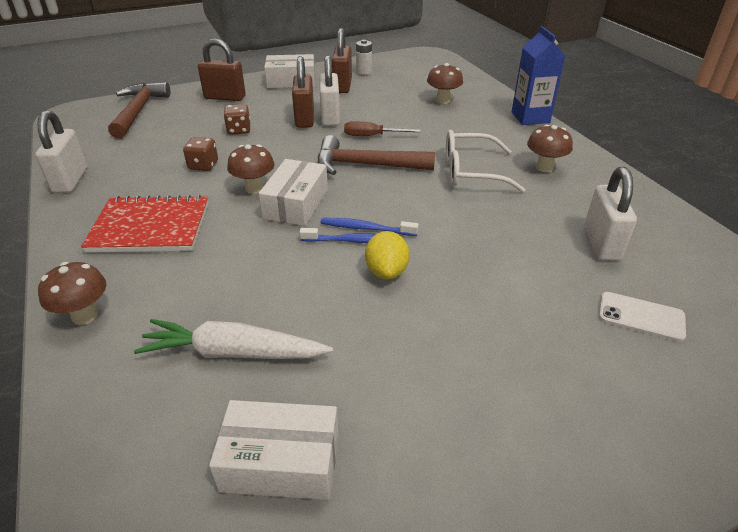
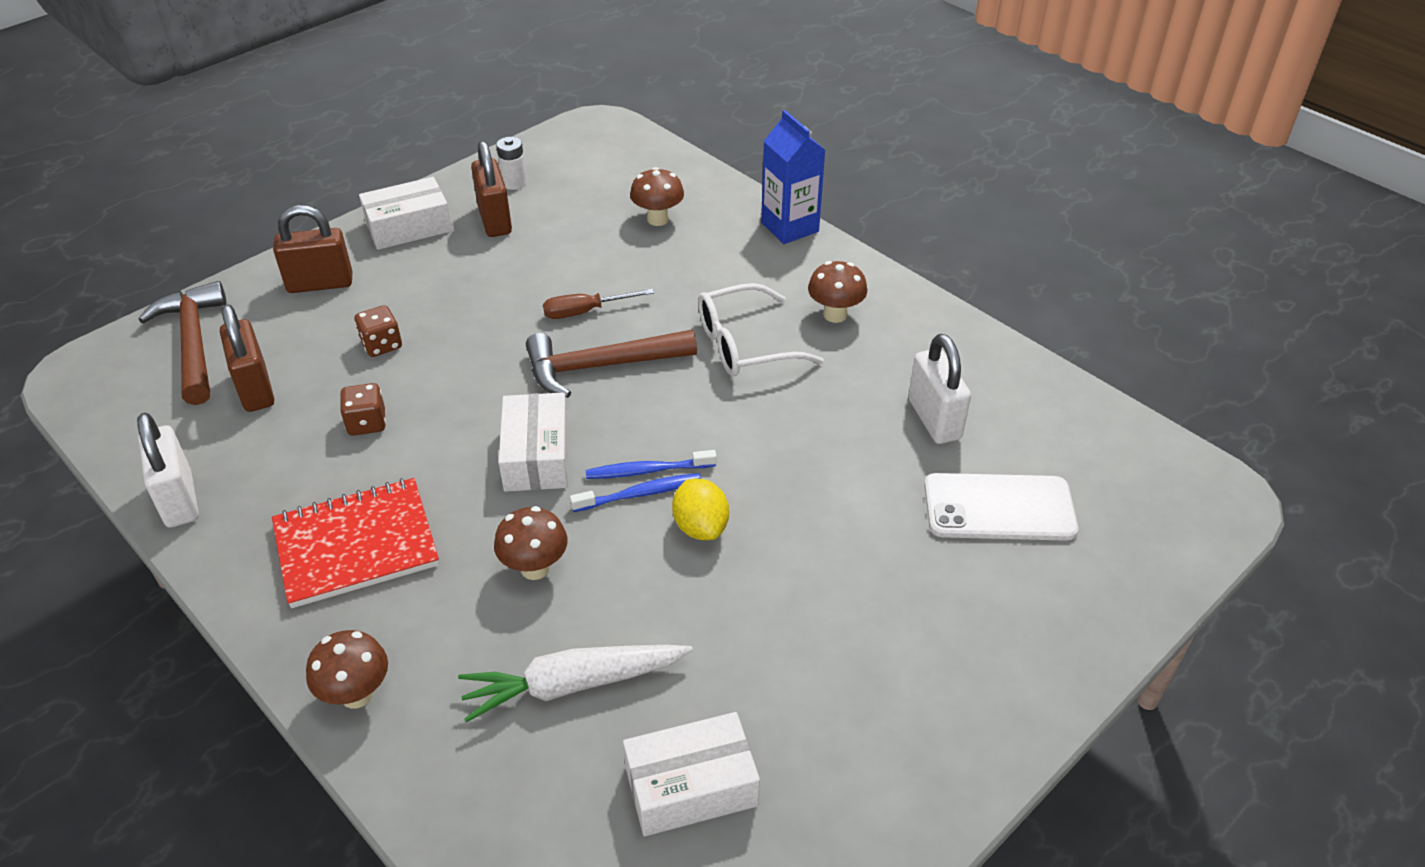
camera: 20 degrees left, 5 degrees up
brown mushroom [227,144,274,194] -> brown mushroom moved to [494,506,568,580]
brown padlock [292,56,314,128] -> brown padlock moved to [220,304,274,412]
white padlock [320,55,340,126] -> none
white phone [599,292,686,342] -> white phone [924,473,1078,541], size x1.60

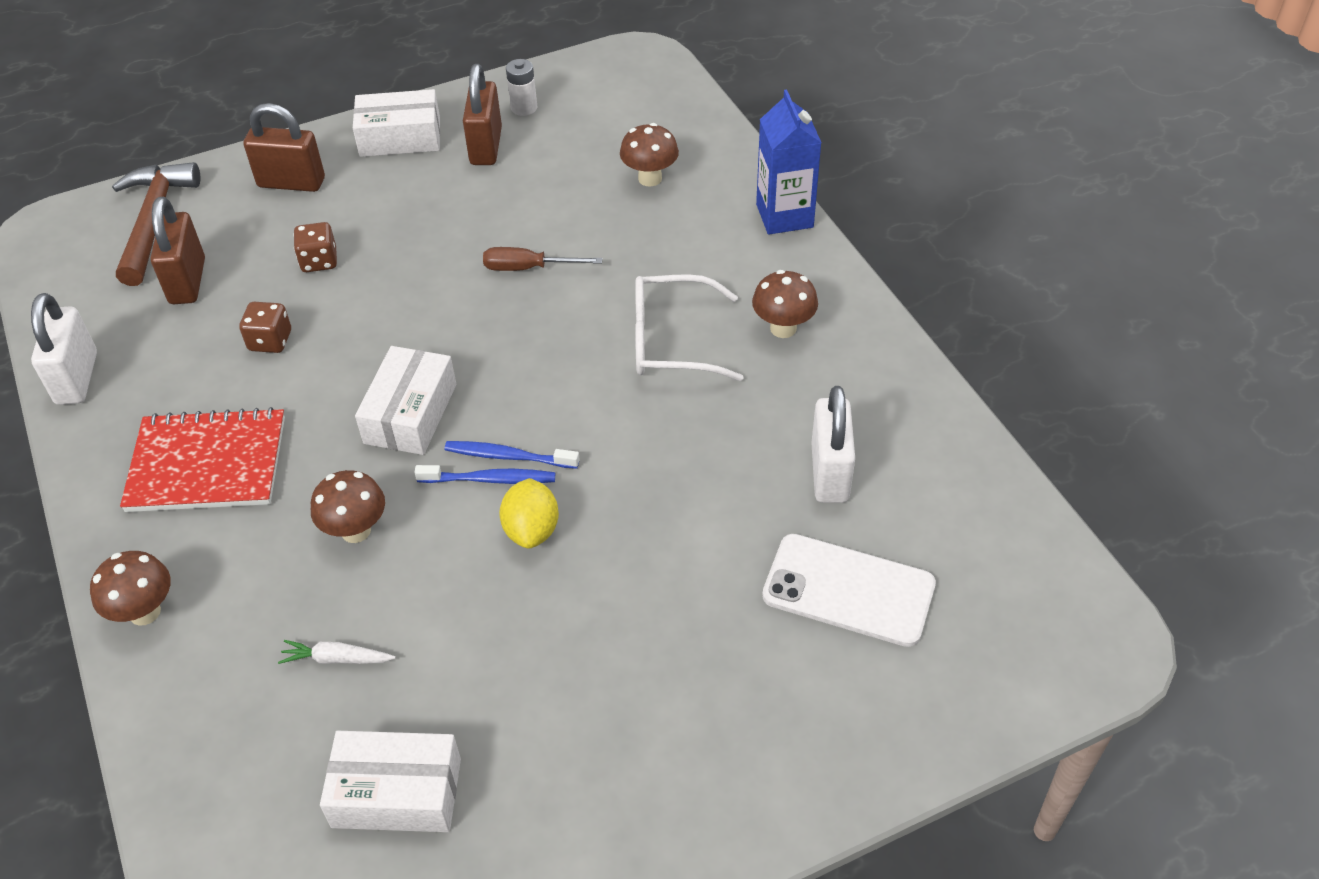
camera: 20 degrees right, 5 degrees up
white carrot [458,645,693,722] -> white carrot [278,640,396,664], size x0.50
brown hammer [526,330,697,398] -> none

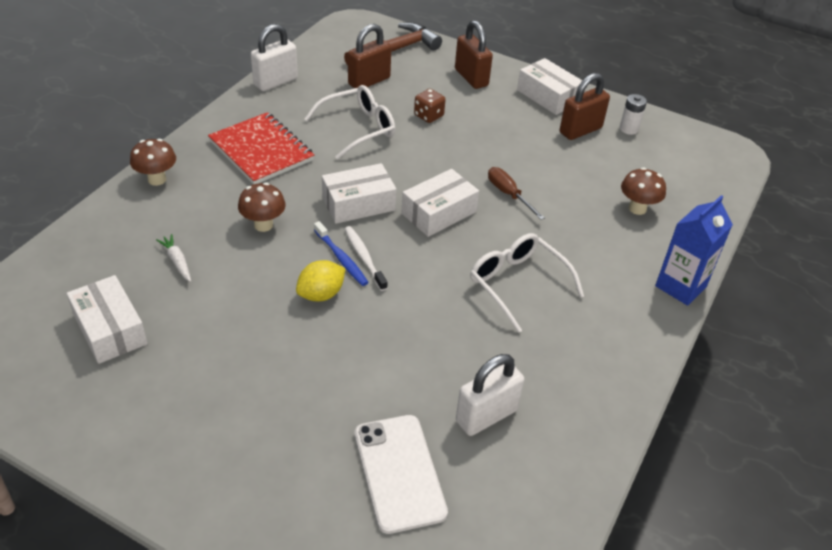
camera: 50 degrees right, 5 degrees down
brown dice [239,302,291,353] -> white glasses [304,85,395,159]
blue toothbrush [445,441,580,469] -> white toothbrush [345,226,388,291]
brown mushroom [752,270,818,338] -> none
none -> white box [401,169,479,237]

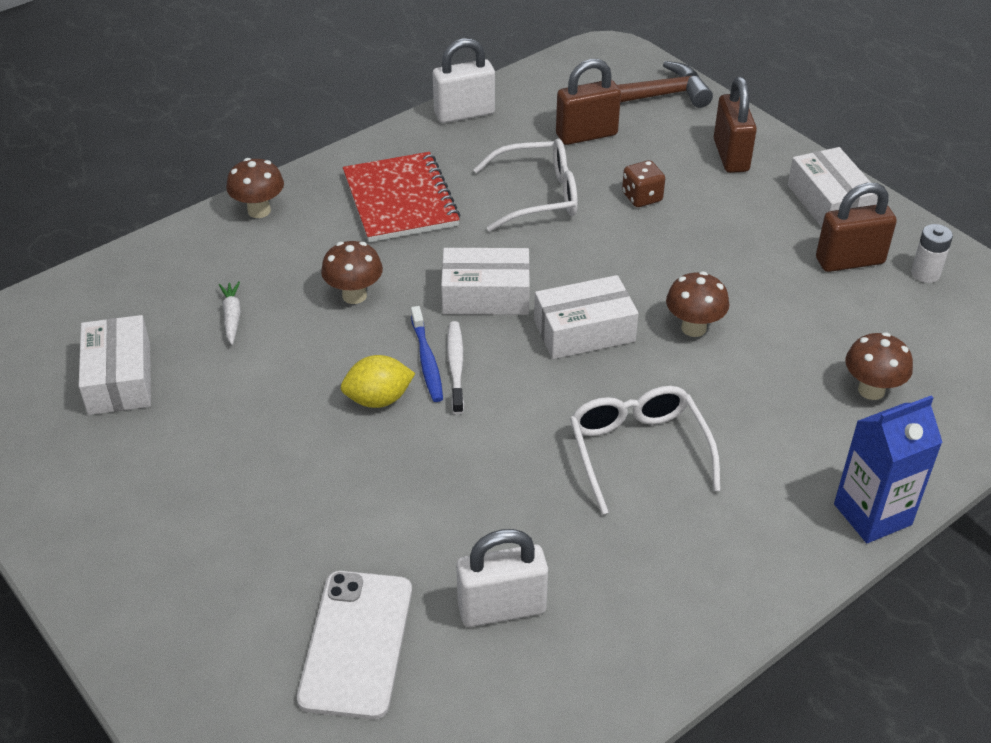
camera: 25 degrees right, 0 degrees up
brown screwdriver [488,167,545,220] -> brown mushroom [666,272,729,337]

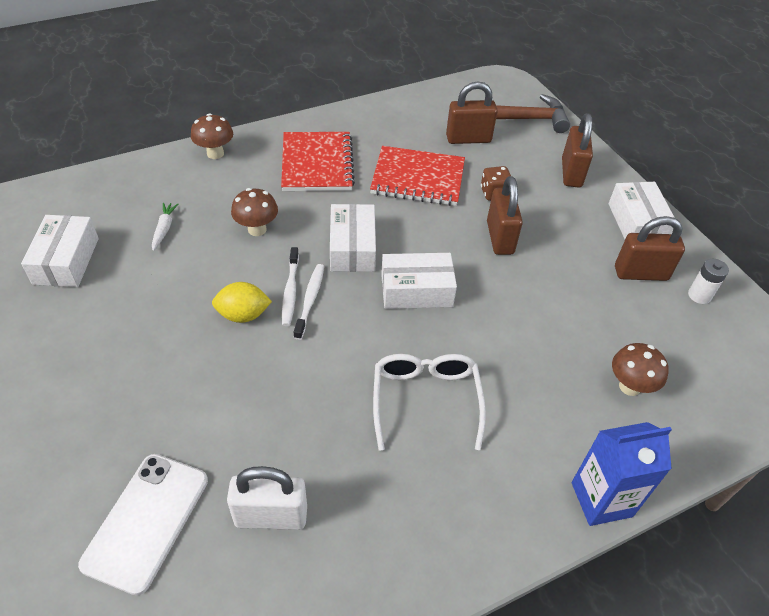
camera: 10 degrees right, 5 degrees up
blue toothbrush [411,306,443,402] -> white toothbrush [282,247,299,326]
white padlock [433,38,495,123] -> none
white box [441,248,530,315] -> white box turned 75 degrees clockwise [330,204,376,272]
white glasses [473,139,578,232] -> red notebook [370,146,465,206]
brown mushroom [666,272,729,337] -> none
none -> brown padlock [487,176,523,255]

